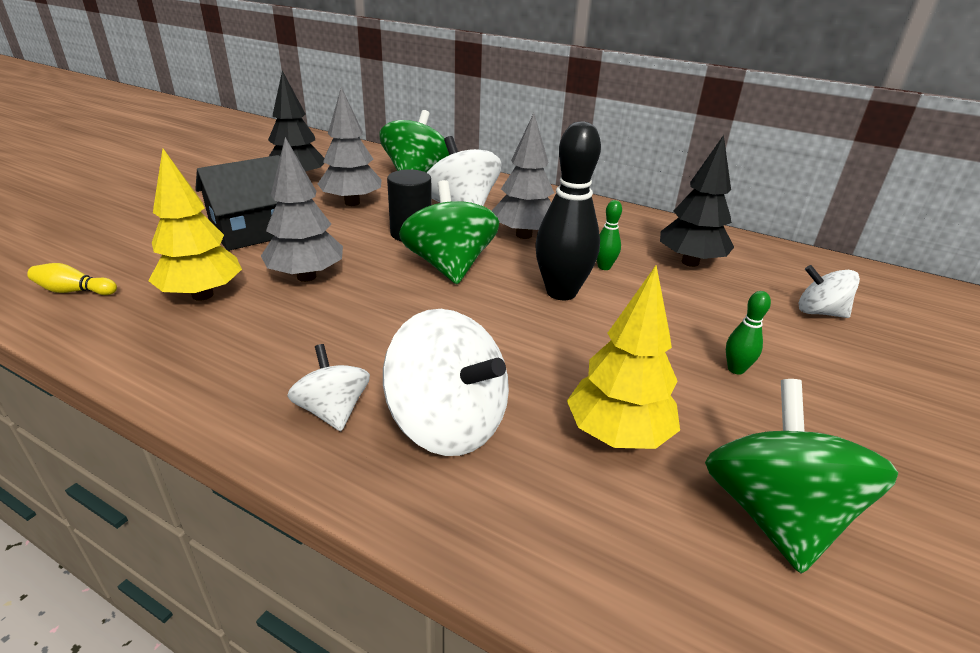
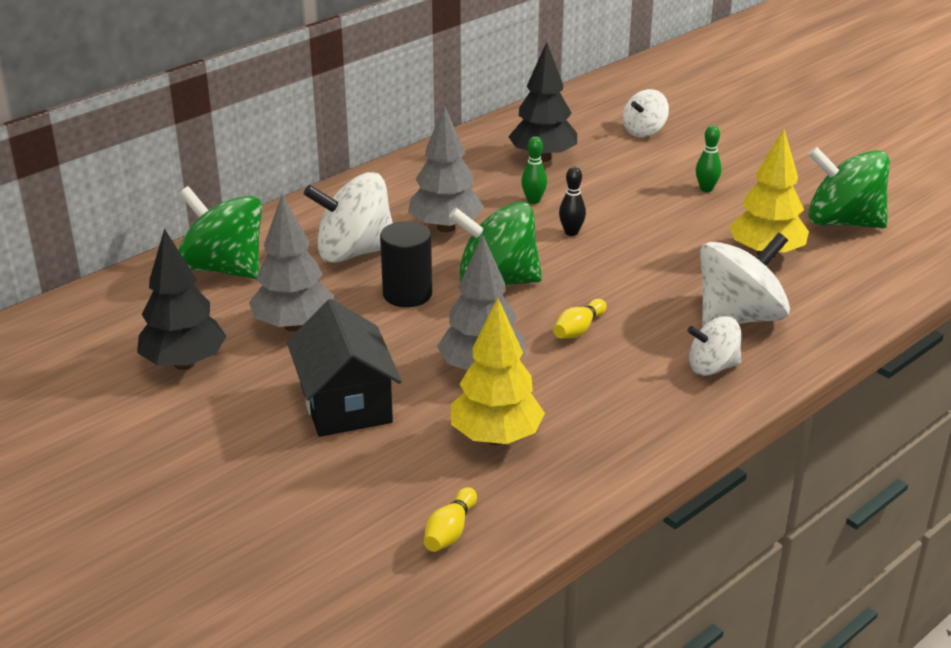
camera: 70 degrees left, 0 degrees up
black bowling pin [535,121,601,300] -> black bowling pin [559,167,586,236], size x0.45
none -> yellow bowling pin [553,299,607,338]

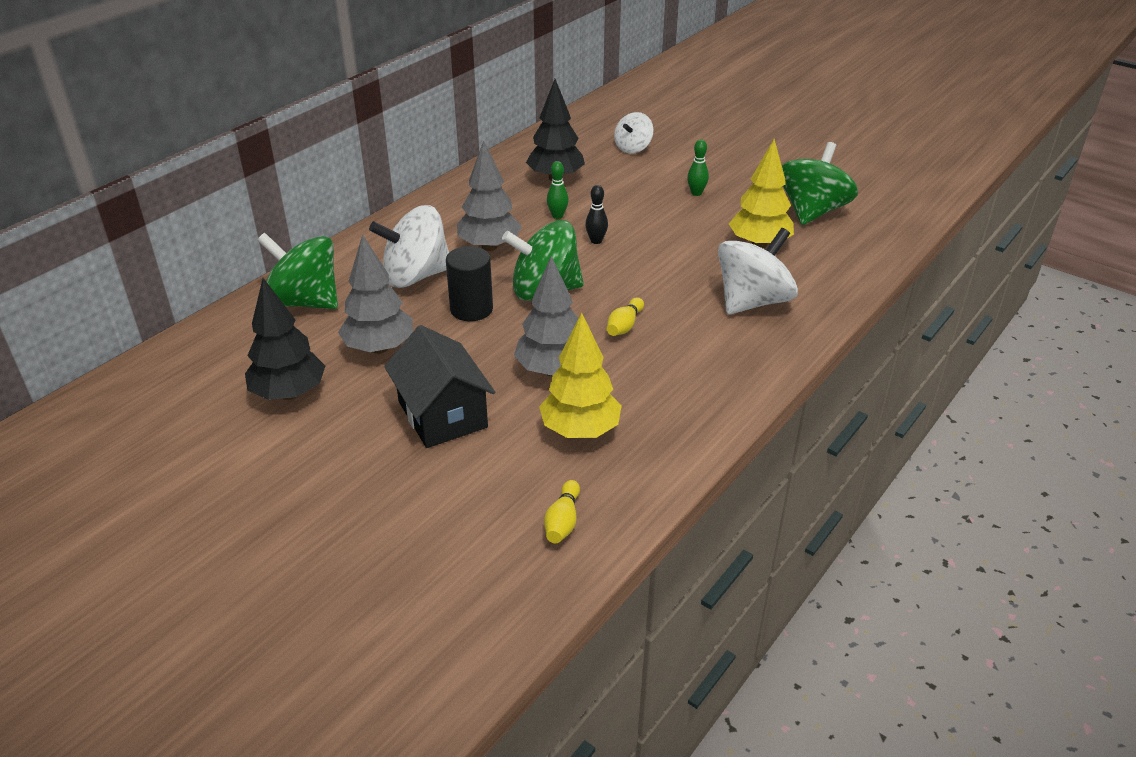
camera: 10 degrees left, 5 degrees up
white spinning top [687,316,741,376] -> none
green spinning top [808,147,890,228] -> green spinning top turned 105 degrees clockwise [782,142,858,225]

